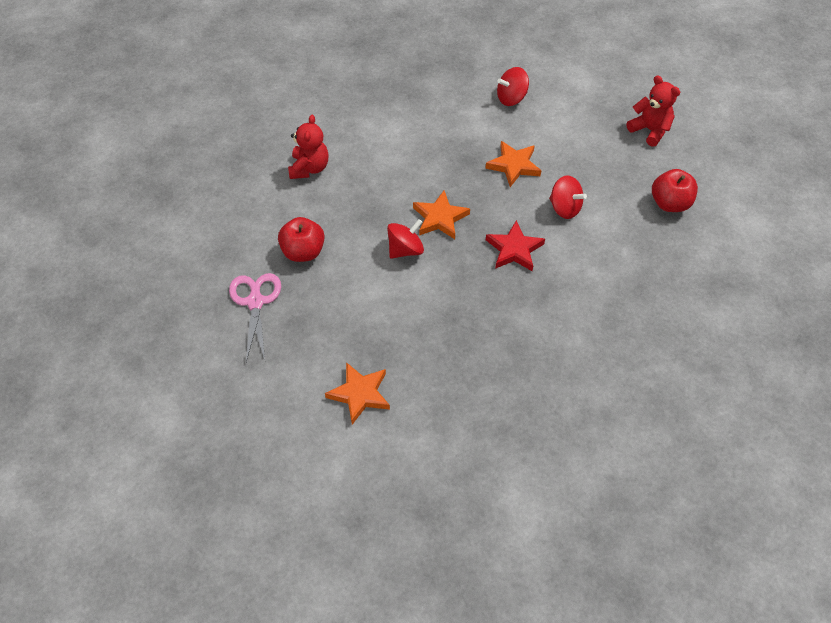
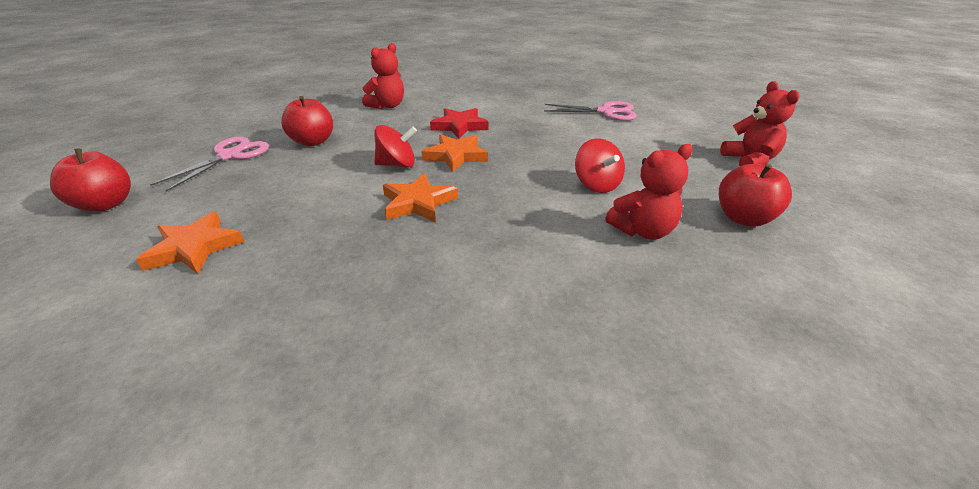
camera: 30 degrees right, 20 degrees down
orange star [485,141,541,187] -> orange star moved to [383,173,458,222]
red star [486,220,545,271] -> red star moved to [430,108,489,139]
red spinning top [497,67,529,106] -> pink scissors [544,101,637,121]
none -> red apple [50,149,131,211]
none -> red teddy bear [605,144,693,239]

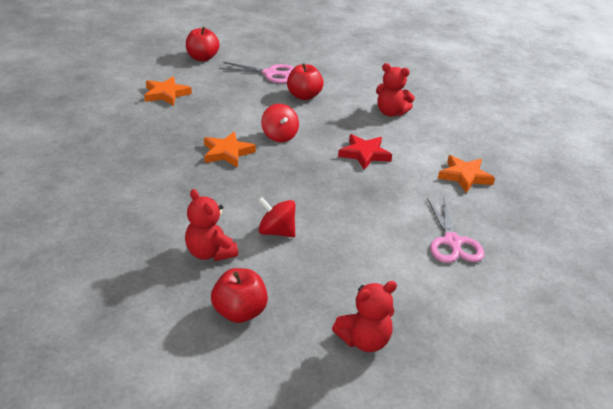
camera: 75 degrees right, 0 degrees up
orange star [421,134,488,172] -> orange star moved to [438,155,495,193]
red spinning top [575,138,625,193] -> red spinning top turned 60 degrees clockwise [258,197,296,237]

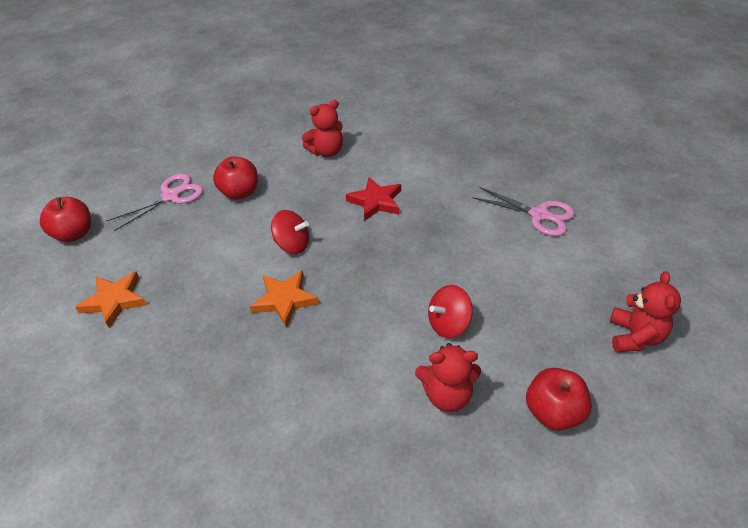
camera: 50 degrees left, 10 degrees up
orange star [438,155,495,193] -> none

